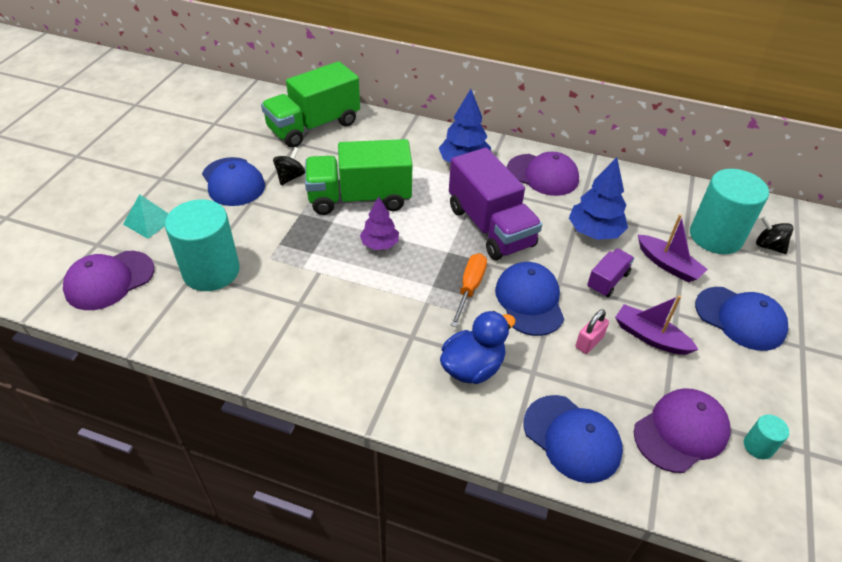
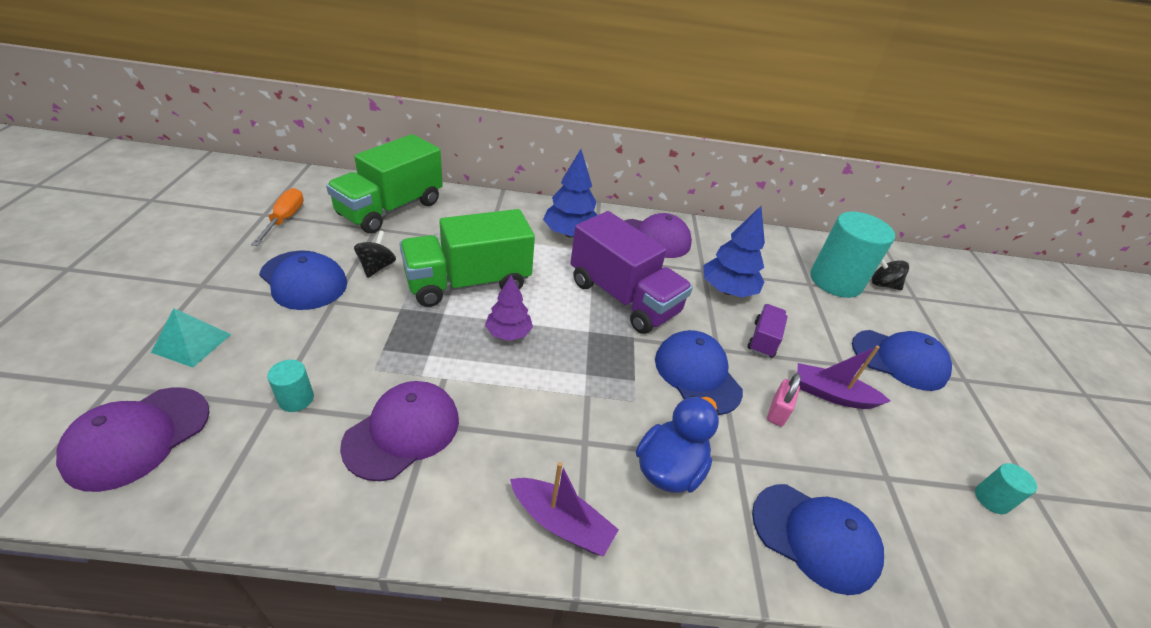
camera: 20 degrees left, 5 degrees down
turquoise cylinder [165,200,240,291] -> turquoise cylinder [267,360,314,412], size x0.43
orange screwdriver [450,253,487,327] -> orange screwdriver moved to [251,188,304,246]
purple cap [634,388,731,473] -> purple cap moved to [340,381,459,481]
purple boat [638,214,708,282] -> purple boat moved to [510,462,619,556]

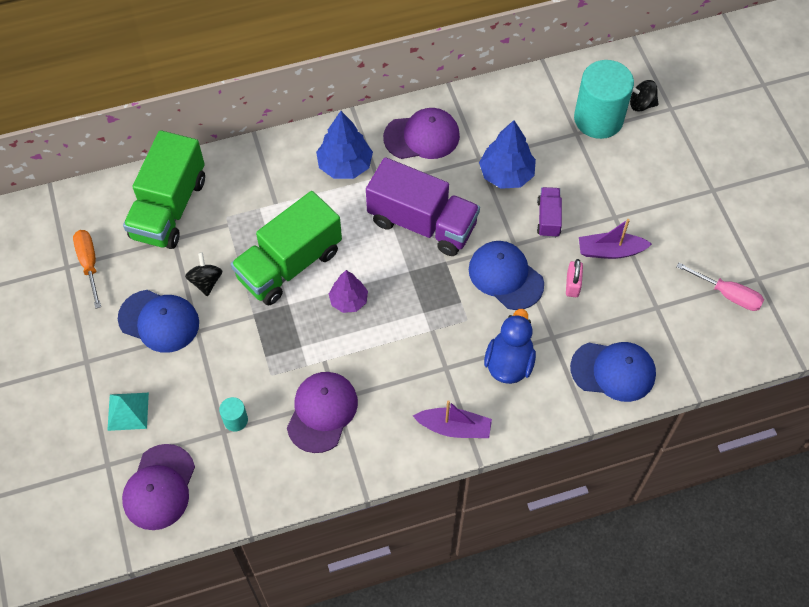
camera: 15 degrees left, 20 degrees up
blue cap [852,330,952,391] -> none
turquoise cylinder [975,463,1037,514] -> pink screwdriver [676,263,764,311]

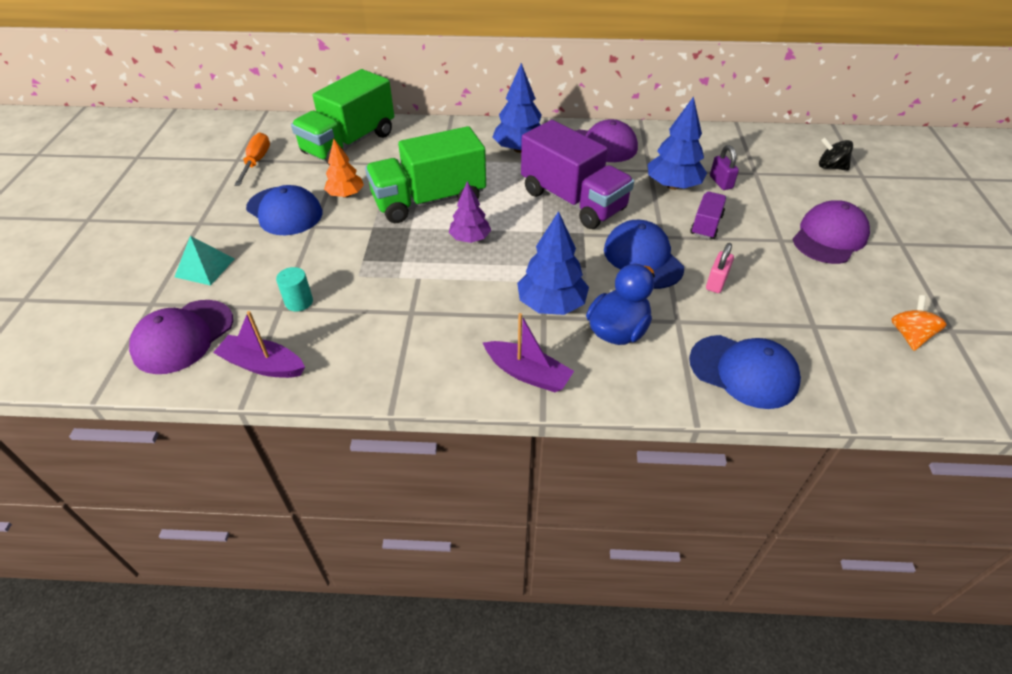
camera: 20 degrees right, 15 degrees down
black spinning top [185,252,222,297] -> orange tree [324,139,364,198]
purple cap [287,372,358,453] -> purple cap moved to [792,200,870,264]
turquoise cylinder [574,60,634,139] -> none
purple boat [579,219,652,259] -> purple boat moved to [213,311,305,378]
pink screwdriver [676,263,764,311] -> orange spinning top [891,295,947,351]
none -> blue tree [517,211,589,315]
none -> purple padlock [710,145,739,190]

